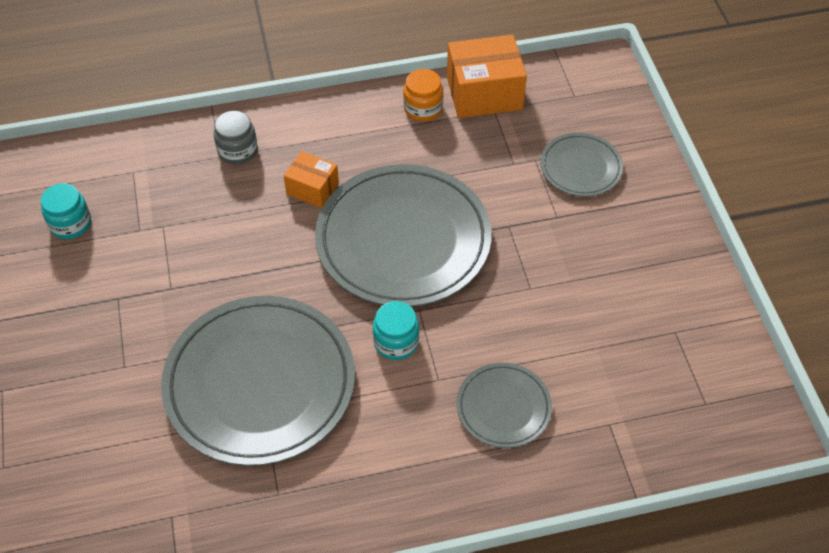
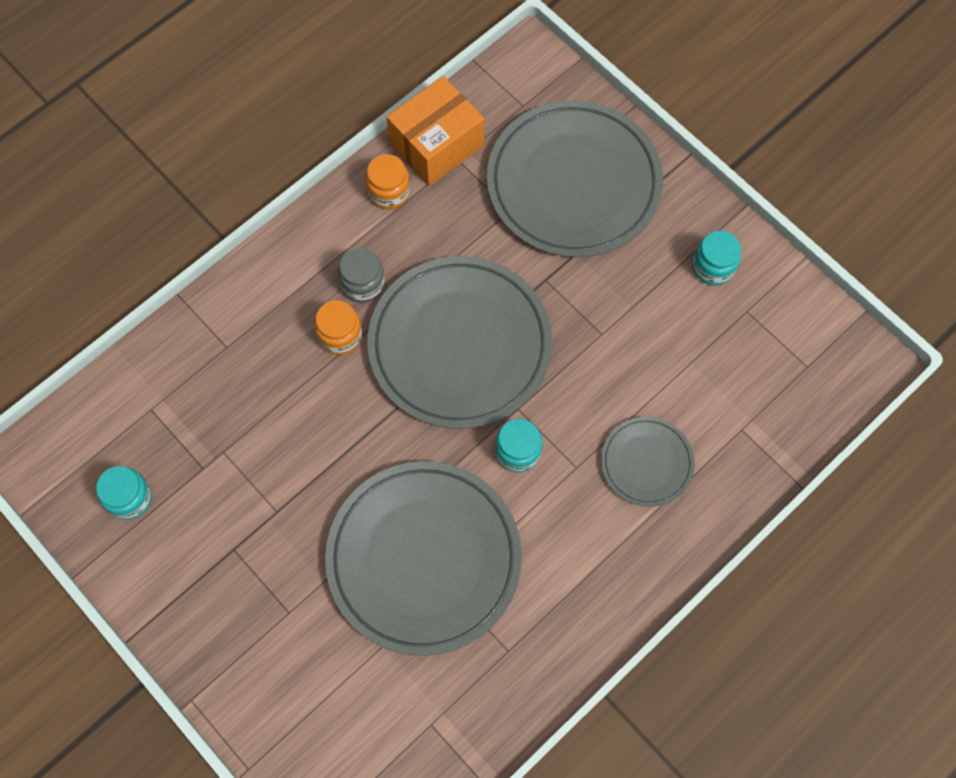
camera: 30 degrees left, 15 degrees up
grey jar [214,111,257,164] -> grey jar moved to [338,248,385,303]
orange box [284,151,339,208] -> orange jar [314,300,362,355]
grey plate [540,133,623,196] -> grey plate [487,100,663,257], size x2.03
none -> turquoise jar [692,231,741,286]

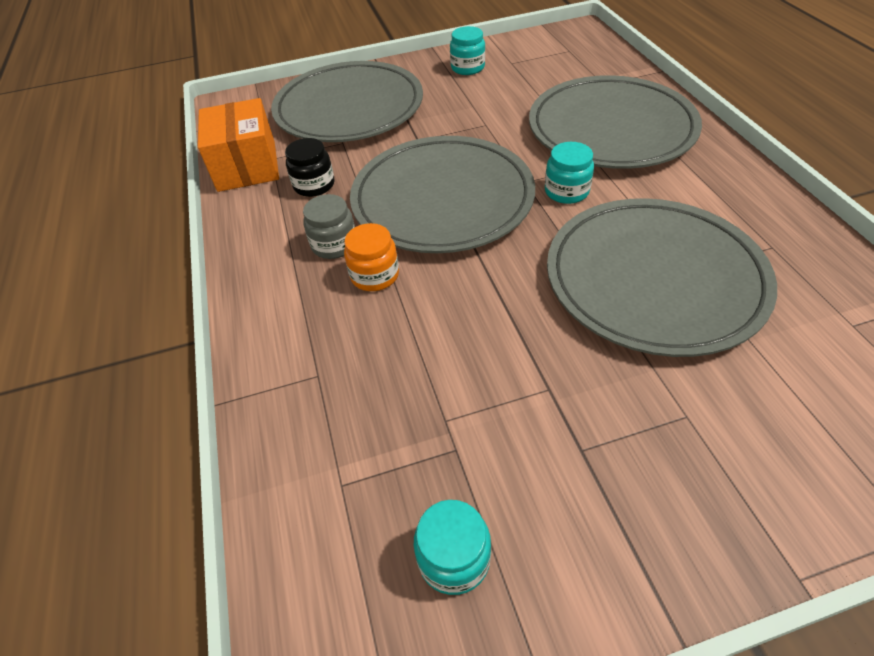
camera: 60 degrees left, 20 degrees down
orange jar [365,154,410,209] -> none
grey plate [601,417,695,507] -> grey plate [529,75,702,169], size x2.03
none -> black jar [285,138,334,197]

